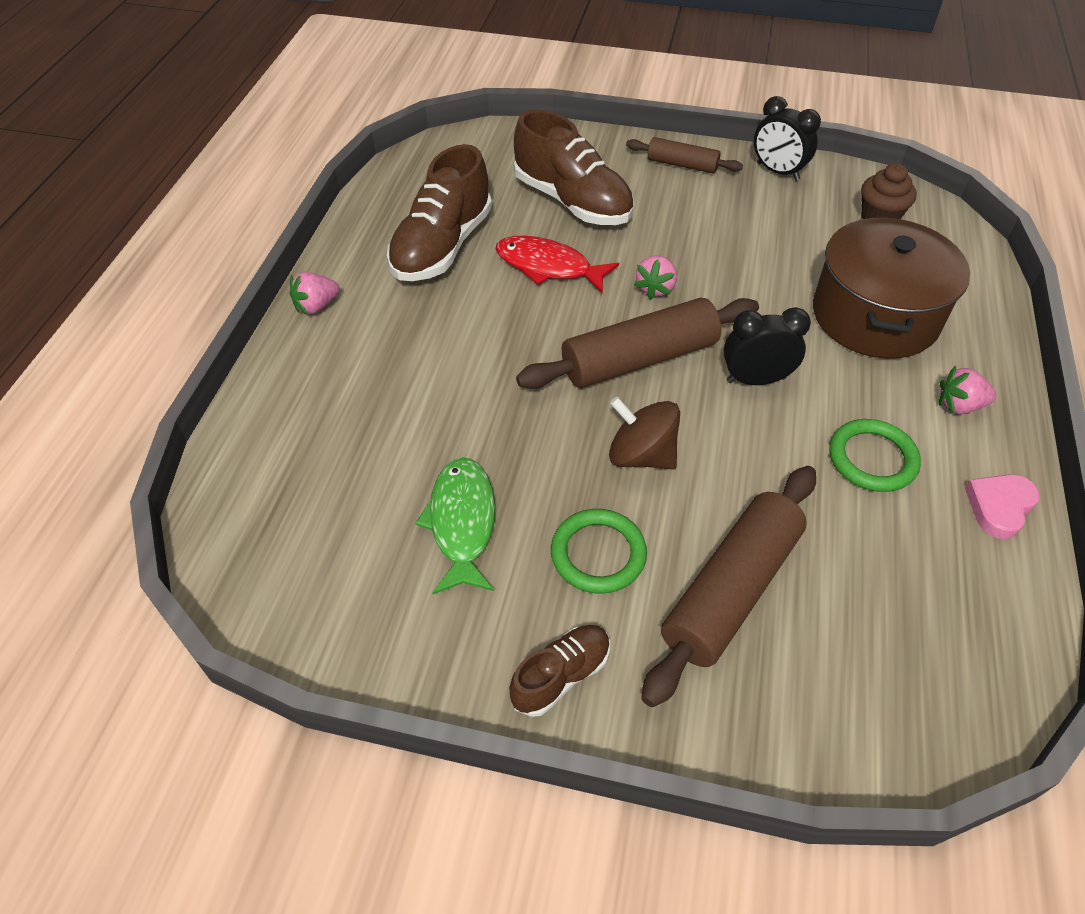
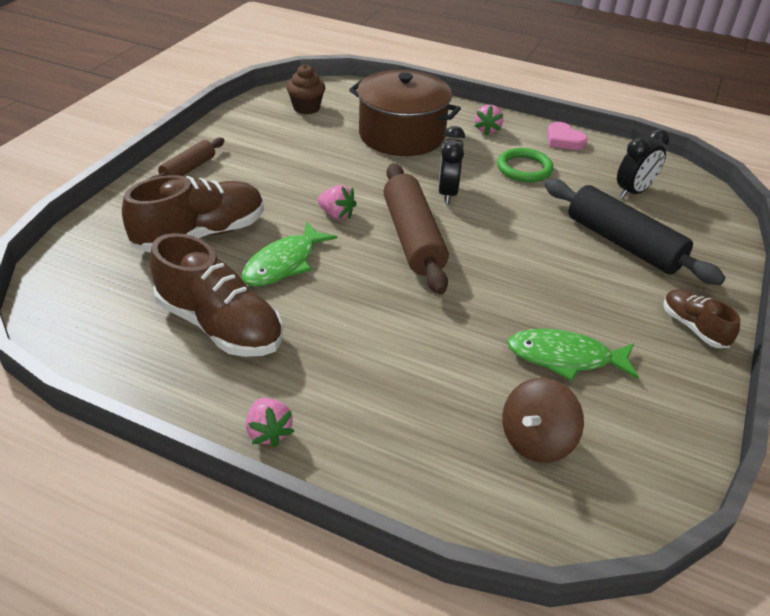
camera: 80 degrees left, 10 degrees down
red fish [496,236,619,293] -> green fish [242,222,337,287]
green ring [551,509,647,594] -> none
brown spinning top [609,397,680,469] -> brown spinning top moved to [502,378,584,463]
brown rolling pin [641,466,816,707] -> black rolling pin [545,179,726,285]
black clock [754,96,821,180] -> black clock moved to [617,129,669,198]

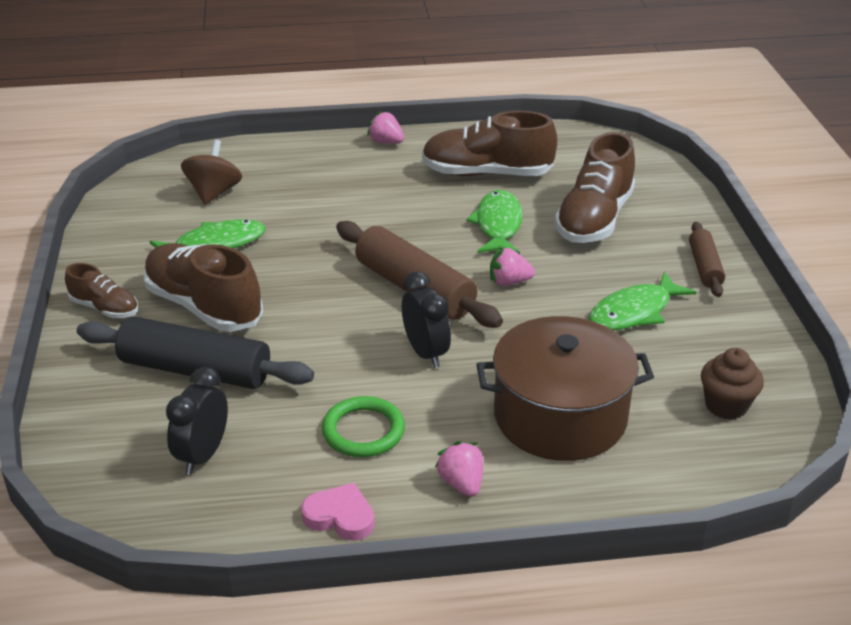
camera: 150 degrees right, 5 degrees down
none -> brown shoe [143,243,263,332]
none -> green fish [589,271,697,331]

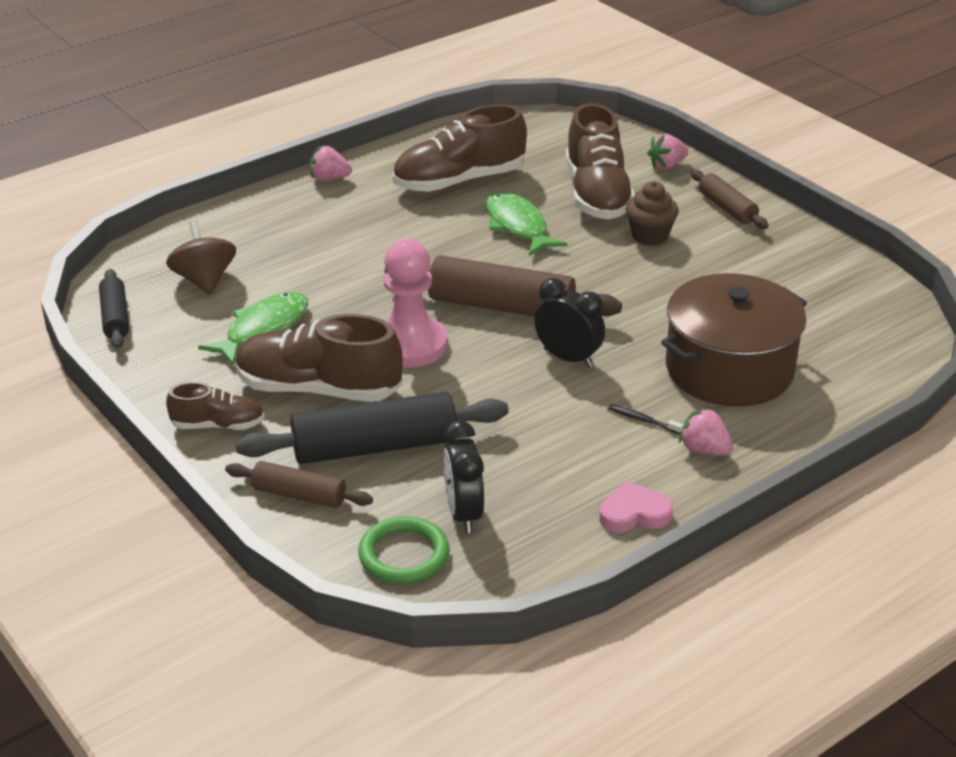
camera: 30 degrees left, 0 degrees up
green ring [322,396,405,457] -> green ring moved to [358,516,450,584]
pink strawberry [490,247,535,286] -> pink strawberry moved to [647,134,688,169]
green fish [589,271,697,331] -> none
brown cupcake [701,348,764,420] -> brown cupcake moved to [626,181,679,246]
none -> black rolling pin [99,269,129,349]
none -> brown rolling pin [225,461,373,508]
none -> pink pawn [384,239,447,367]
none -> black toothbrush [609,404,683,434]

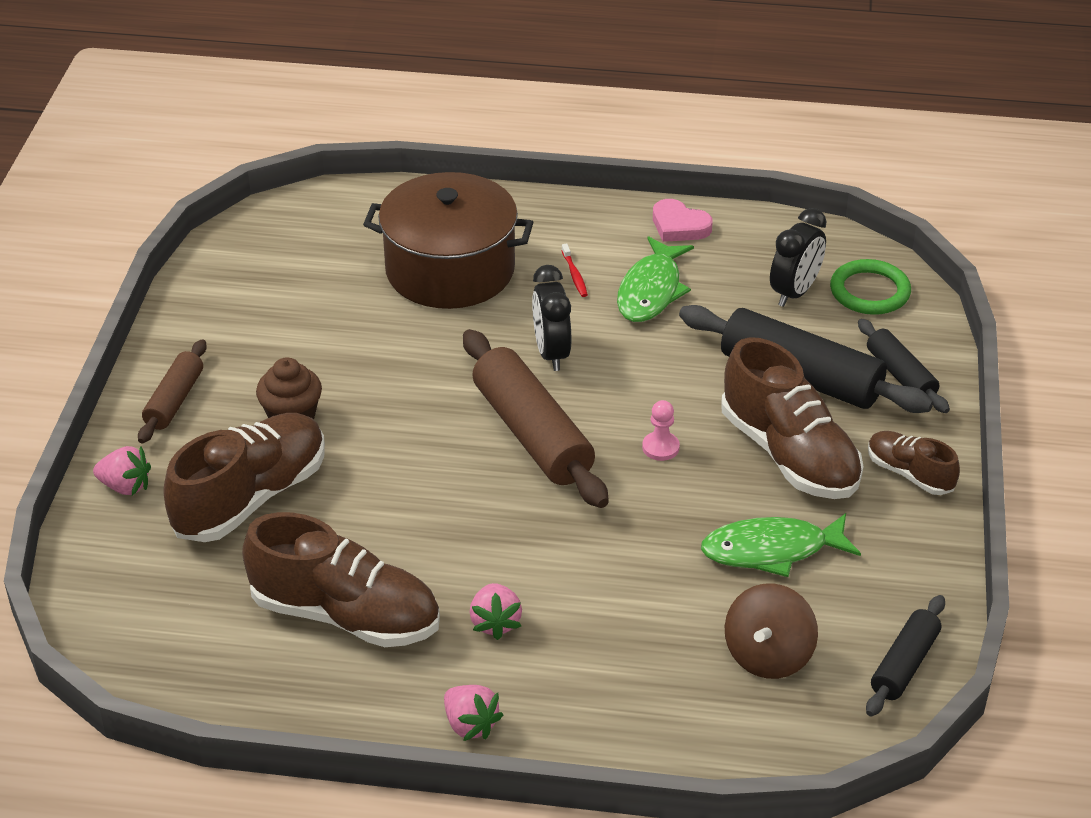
camera: 135 degrees left, 5 degrees up
brown rolling pin [225,461,373,508] -> black rolling pin [858,319,950,413]
pink pawn [384,239,447,367] -> pink pawn [642,400,680,461], size x0.44
green fish [486,191,568,256] -> green fish moved to [617,236,694,322]
black toothbrush [609,404,683,434] -> red toothbrush [561,243,588,297]
pink strawberry [679,407,733,456] -> pink strawberry moved to [470,583,522,640]

